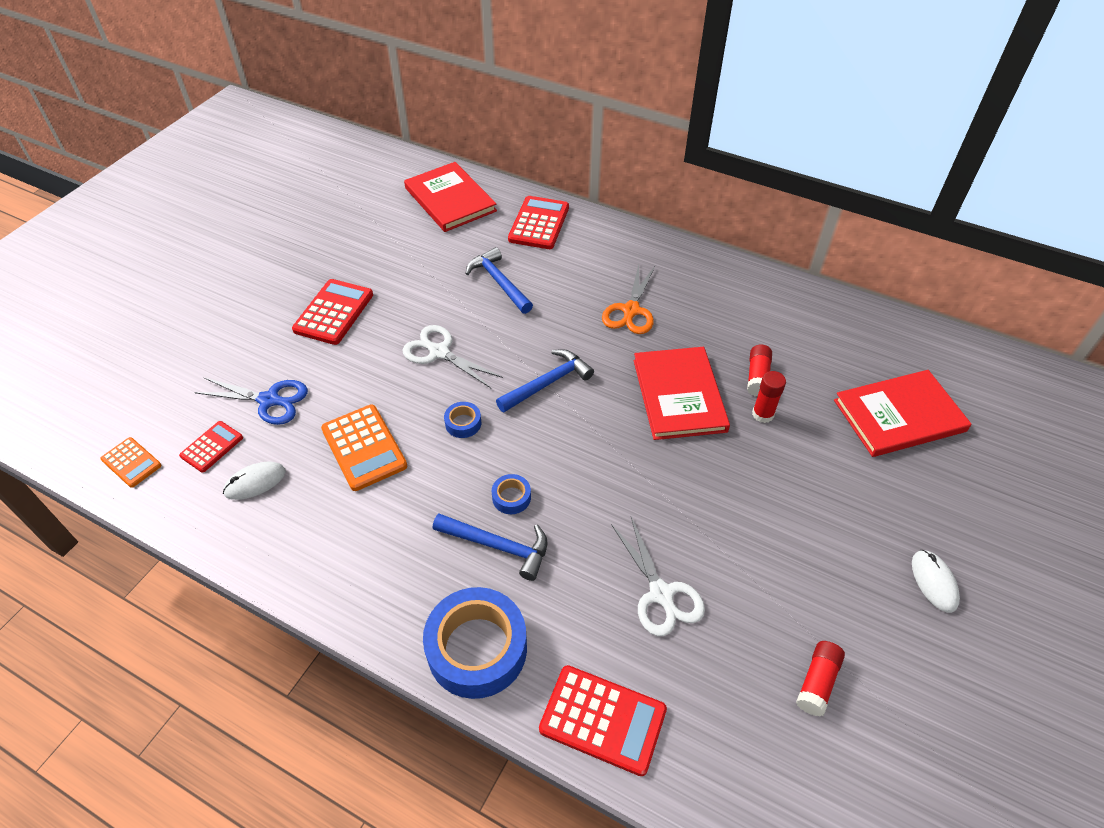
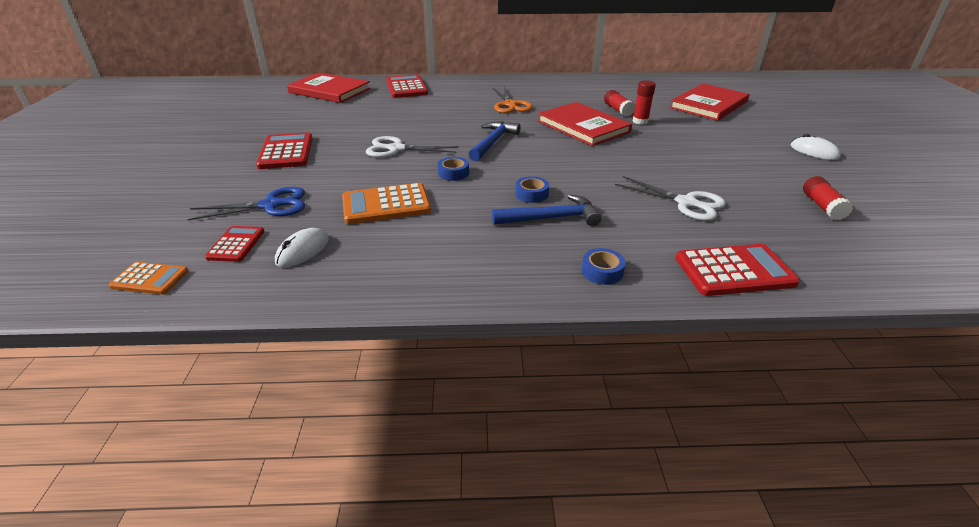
camera: 30 degrees left, 15 degrees down
orange calculator [321,404,407,491] -> orange calculator turned 135 degrees clockwise [342,183,431,224]
blue tape [423,587,527,699] -> blue tape [582,248,626,285], size x0.44
blue hammer [465,247,533,314] -> none

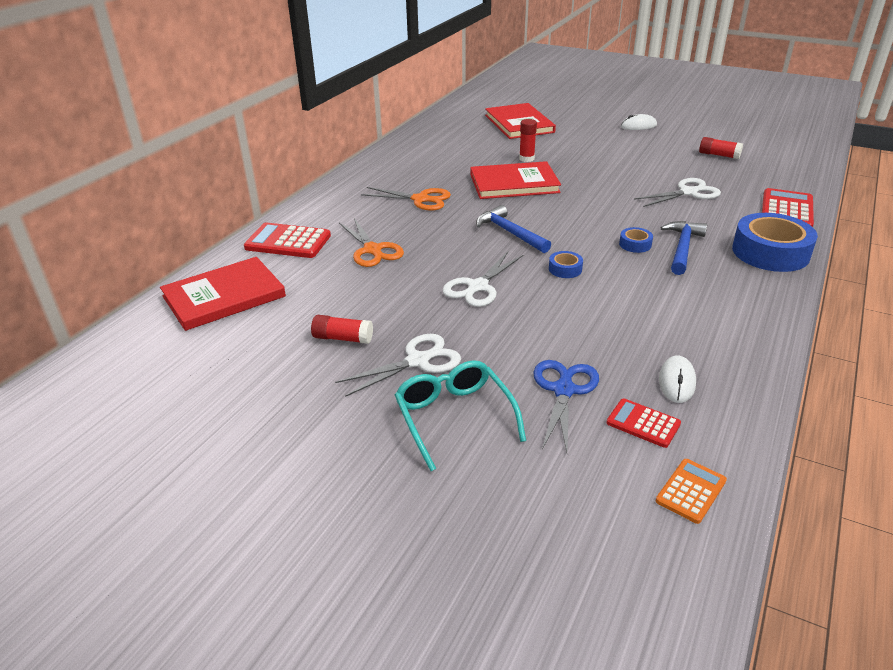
camera: 60 degrees left, 0 degrees up
red calculator [256,132,313,169] -> white scissors [335,334,461,397]
white mouse [275,228,329,267] -> white mouse turned 45 degrees clockwise [659,356,696,403]
orange calculator [342,183,431,224] -> none
blue tape [582,248,626,285] -> blue tape [732,213,818,272], size x2.27
red glue stick [604,90,635,117] -> red glue stick moved to [311,315,373,344]
none -> orange scissors [339,218,404,267]
none -> turquoise glasses [395,360,526,471]

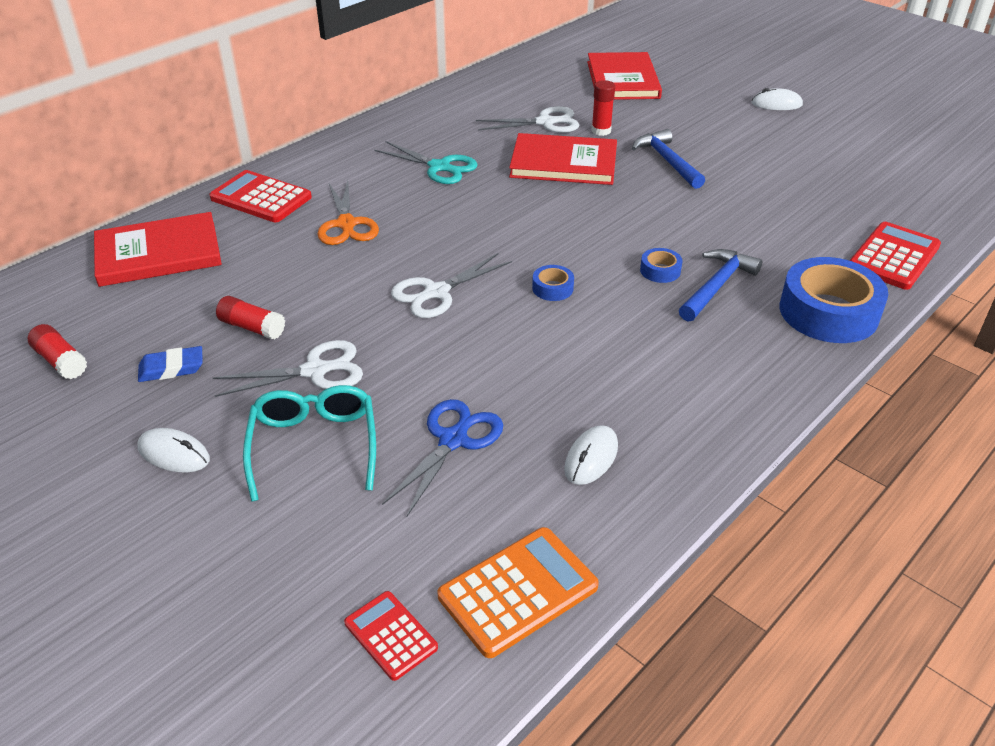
camera: 15 degrees right, 5 degrees up
orange scissors [361,187,451,211] -> turquoise scissors [375,141,478,184]
blue hammer [476,205,551,253] -> blue hammer moved to [632,129,705,189]
red calculator [606,399,681,448] -> red calculator moved to [344,591,438,681]
white scissors [634,178,721,207] -> white scissors moved to [476,106,579,133]
orange calculator [656,459,727,524] -> orange calculator [438,527,599,658], size x1.67
red glue stick [699,137,743,159] -> red glue stick moved to [28,324,87,379]
none -> blue eraser [138,346,203,382]
none -> white mouse [138,428,210,472]

